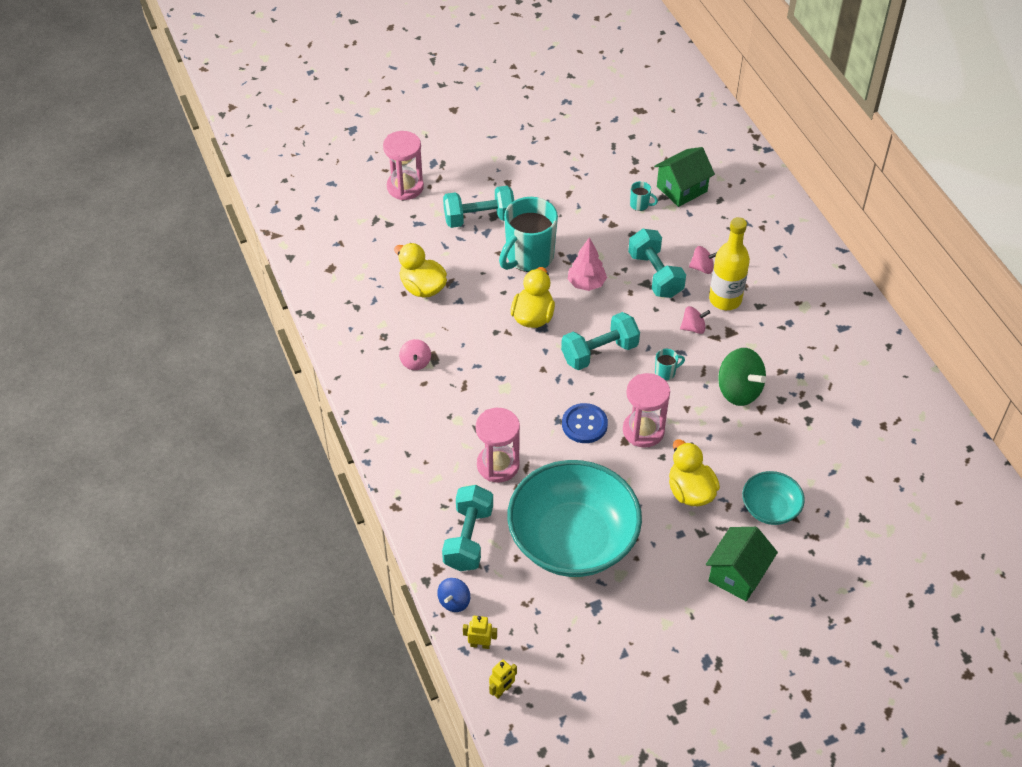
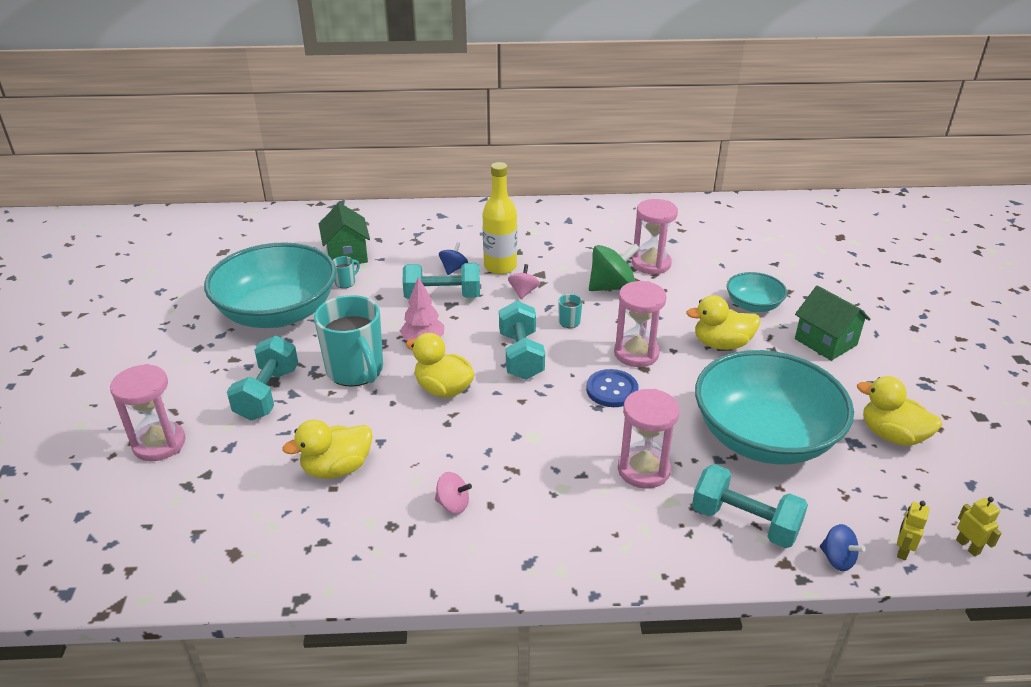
camera: 70 degrees left, 15 degrees down
pink spinning top [689,246,717,274] -> blue spinning top [439,242,468,275]
none -> turquoise bowl [204,242,336,328]
none -> pink hourglass [632,199,678,275]
none -> yellow duck [857,376,942,446]

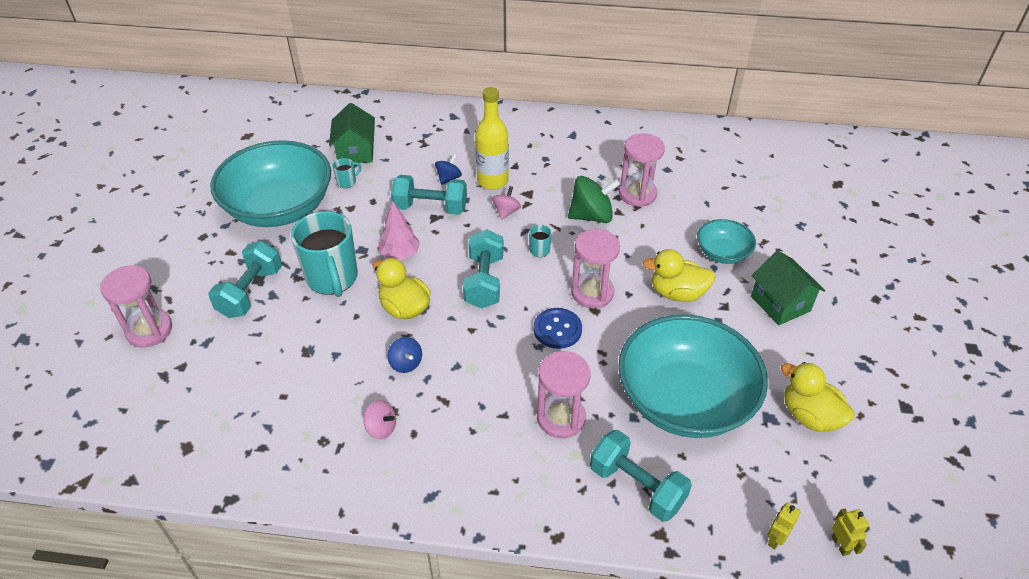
camera: 10 degrees right, 10 degrees up
yellow duck [282,420,372,479] -> none
blue spinning top [820,524,866,571] -> blue spinning top moved to [387,337,422,373]

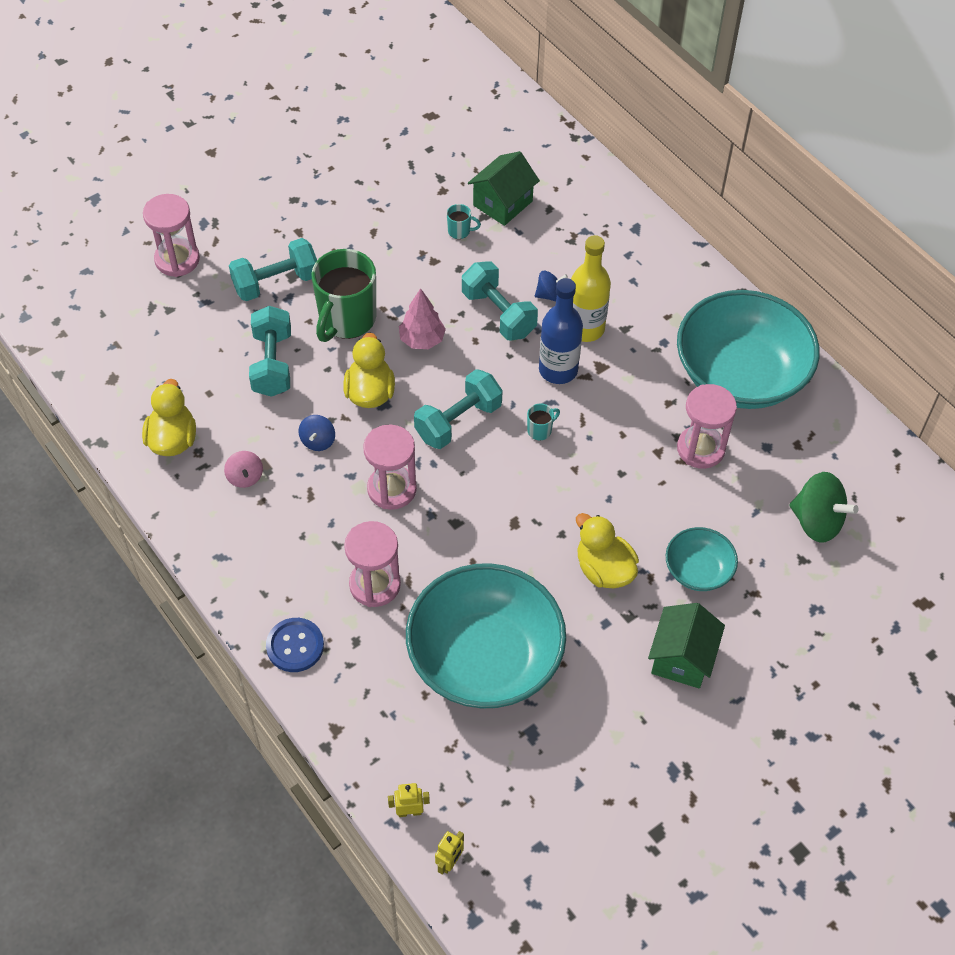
camera: 45 degrees right, 10 degrees up
turquoise bowl [210,140,331,227] -> turquoise bowl moved to [677,290,820,409]
turquoise mug [291,211,358,297] -> green mug [311,249,376,342]
pink spinning top [492,186,521,220] -> blue bottle [539,278,583,384]
blue button [534,308,582,349] -> blue button moved to [266,618,324,672]
green spinning top [568,176,621,223] -> green spinning top moved to [789,472,858,543]
pink hourglass [571,229,620,309] -> pink hourglass moved to [363,425,417,510]
turquoise dumbbell [590,430,692,522] -> turquoise dumbbell moved to [249,306,291,397]
yellow duck [781,362,855,432] -> yellow duck moved to [142,379,196,456]

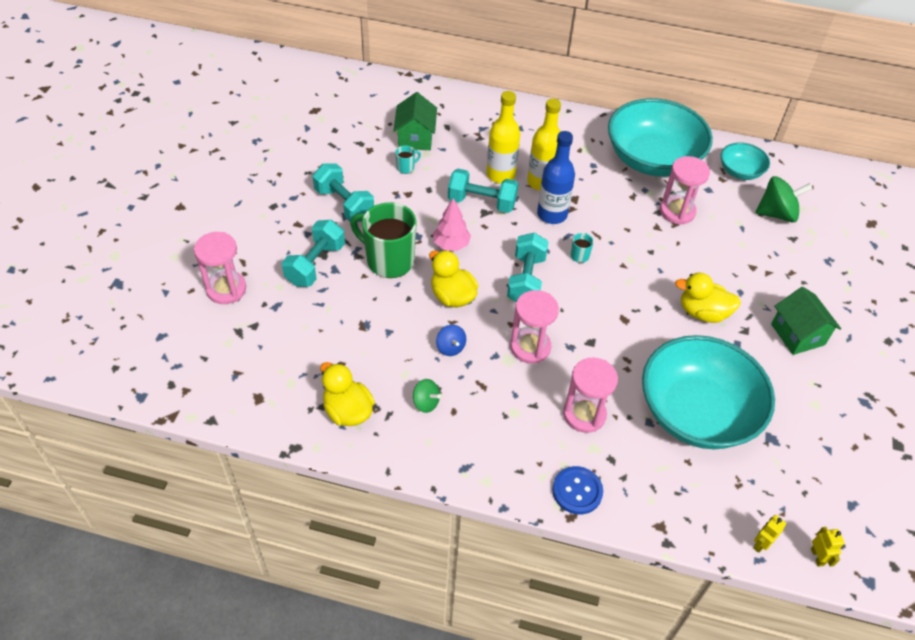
camera: 40 degrees left, 5 degrees down
pink spinning top [224,451,263,488] -> green spinning top [413,379,440,413]
turquoise dumbbell [249,306,291,397] -> turquoise dumbbell moved to [313,163,374,222]
green mug [311,249,376,342] -> green mug turned 135 degrees clockwise [350,202,417,278]
blue spinning top [535,271,568,301] -> yellow bottle [486,91,520,184]
turquoise bowl [666,527,738,591] -> turquoise bowl moved to [721,142,770,180]

